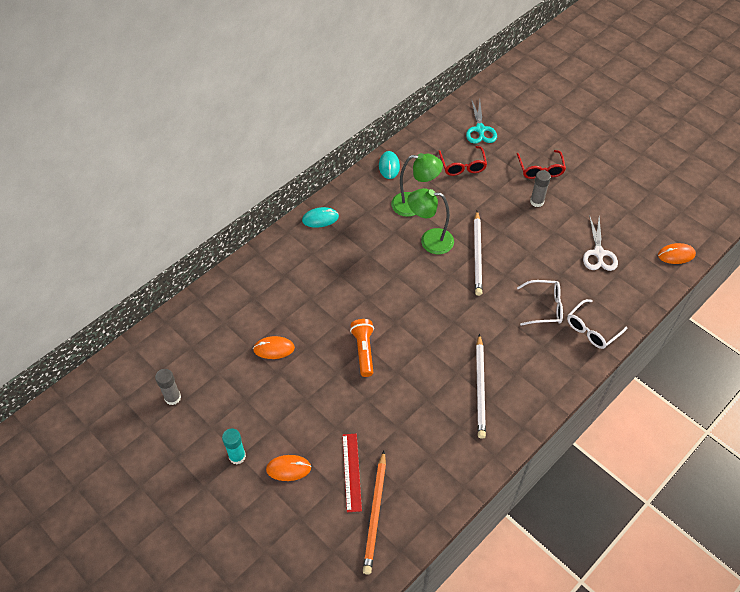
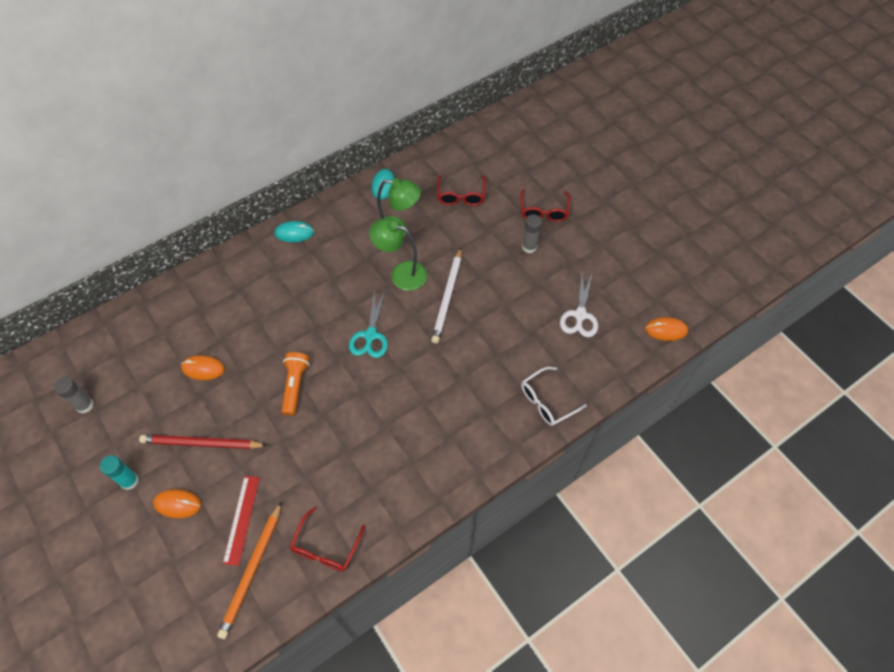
camera: 10 degrees right, 5 degrees up
turquoise scissors [466,99,497,144] -> turquoise scissors moved to [349,290,388,358]
white pencil [476,334,486,439] -> none
white glasses [517,280,563,326] -> none
none -> red pencil [139,435,268,449]
none -> red glasses [290,507,365,571]

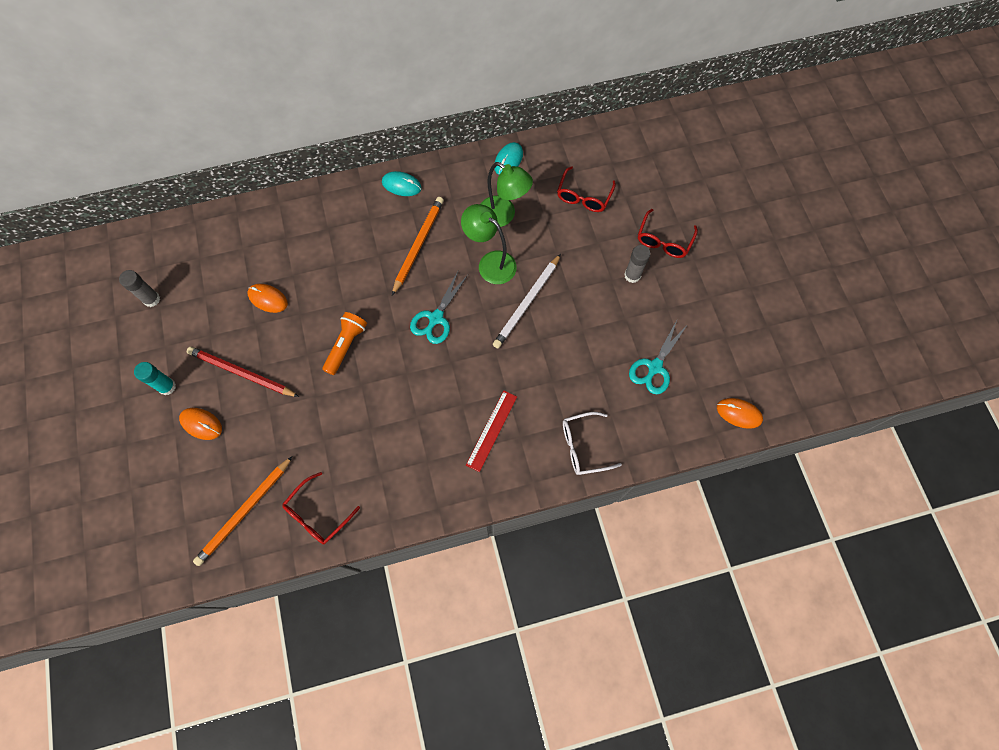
camera: 20 degrees right, 10 degrees up
red ruler [223,476,260,566] -> red ruler moved to [466,391,517,472]
white scissors [560,272,598,337] -> turquoise scissors [629,320,686,394]
none -> orange pencil [392,197,444,296]

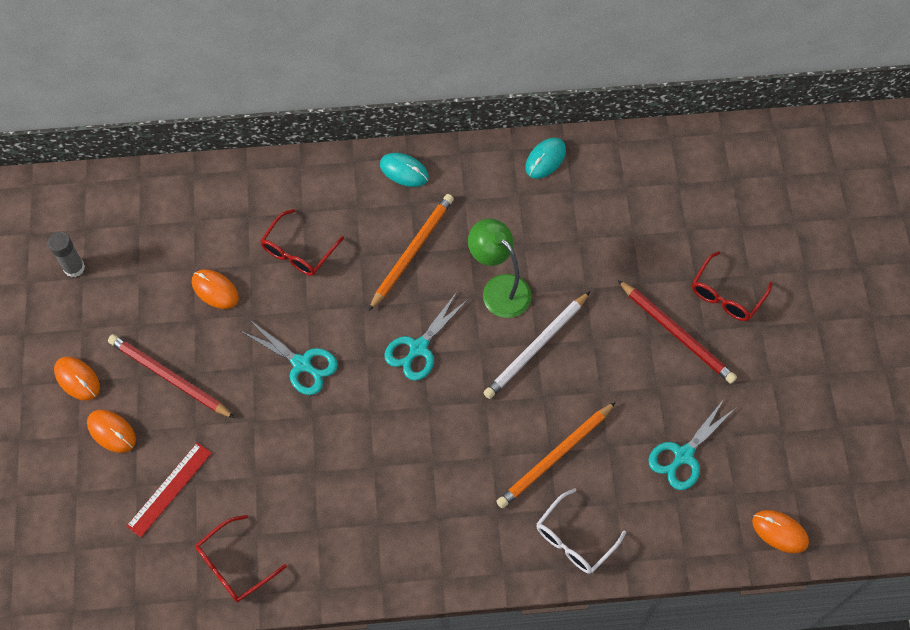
camera: 10 degrees right, 5 degrees down
turquoise glue stick [134,362,176,395] -> orange mouse [54,357,100,401]
orange pencil [193,456,293,566] -> orange pencil moved to [496,402,616,508]
orange flashlight [322,312,367,375] -> turquoise scissors [241,320,338,395]
red ruler [466,391,517,472] -> red ruler moved to [126,442,212,537]
green lamp [481,162,533,227] -> none
red glasses [557,166,616,212] -> red glasses moved to [260,209,344,276]
white glasses [563,412,622,475] -> white glasses turned 45 degrees counterclockwise [536,488,626,574]
grey glue stick [624,245,650,283] -> red pencil [618,280,737,384]

